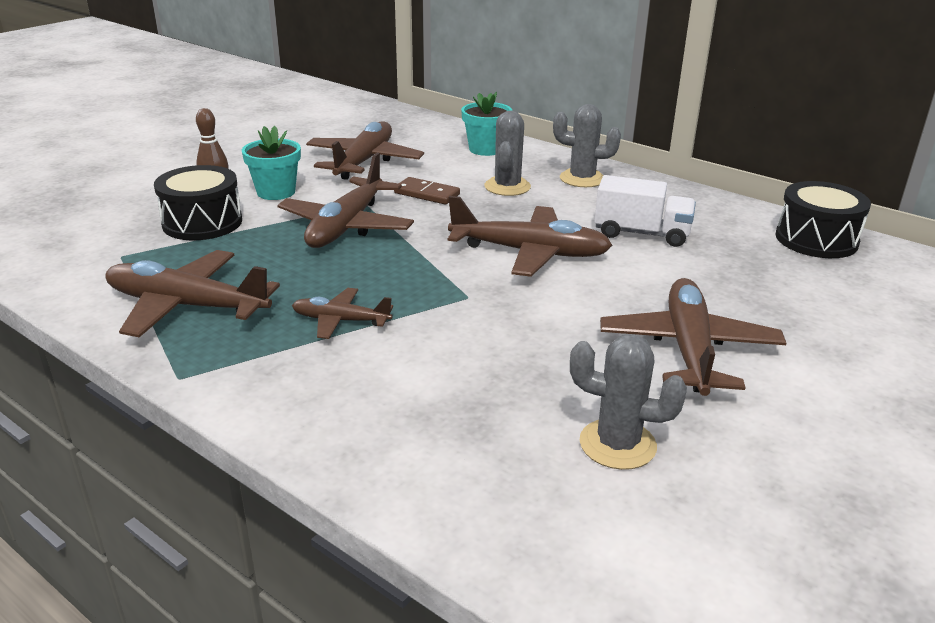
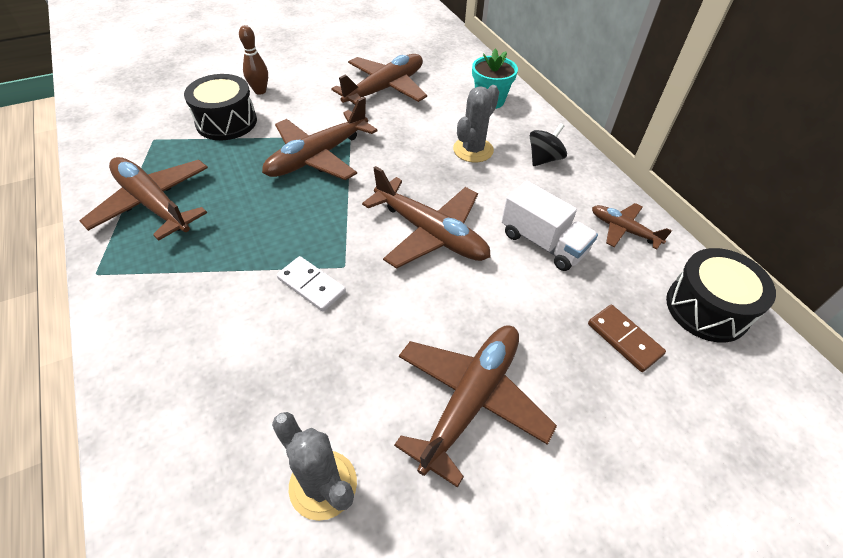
camera: 25 degrees right, 20 degrees up
turquoise flower pot [242,126,301,200] -> none
brown plane [292,288,393,339] -> brown plane moved to [592,203,672,249]
brown domino [394,177,460,205] -> brown domino moved to [588,305,666,372]
grey cactus [553,104,621,187] -> black spinning top [530,123,567,166]
none -> white domino [277,256,346,312]

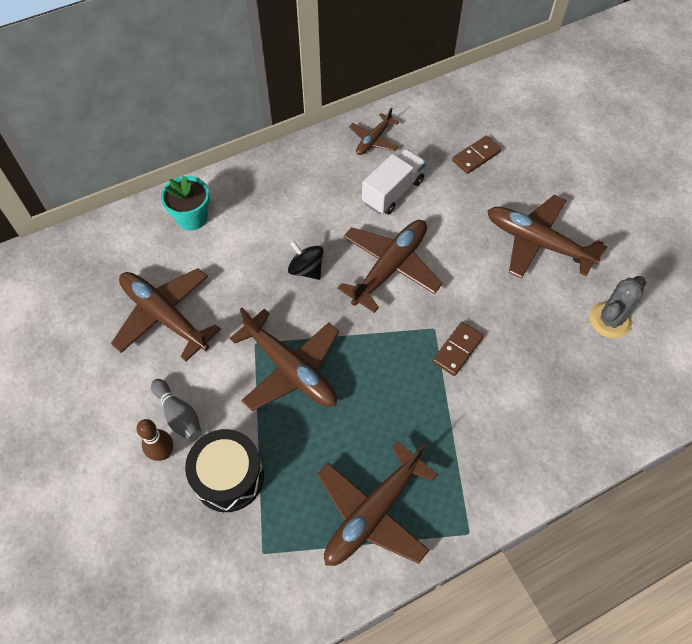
camera: 90 degrees left, 10 degrees up
white domino [277,256,346,312] -> brown domino [433,322,484,376]
grey cactus [453,85,499,162] -> none
black spinning top [530,123,567,166] -> black spinning top moved to [288,240,323,280]
black drum [666,248,776,343] -> none
none -> grey bowling pin [151,379,201,441]

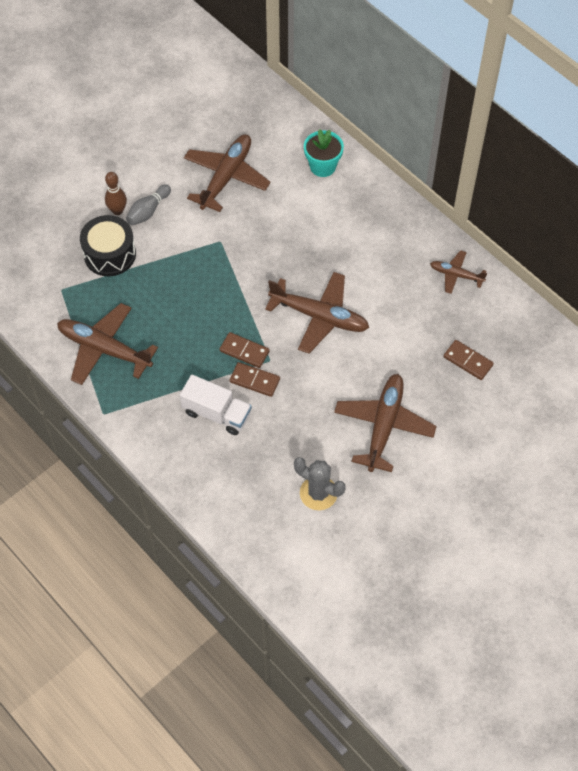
camera: 75 degrees right, 0 degrees up
brown plane [229,308,339,411] -> none
black spinning top [288,240,323,280] -> none
white truck [362,149,426,215] -> white truck moved to [180,375,252,435]
none -> brown domino [219,332,270,368]

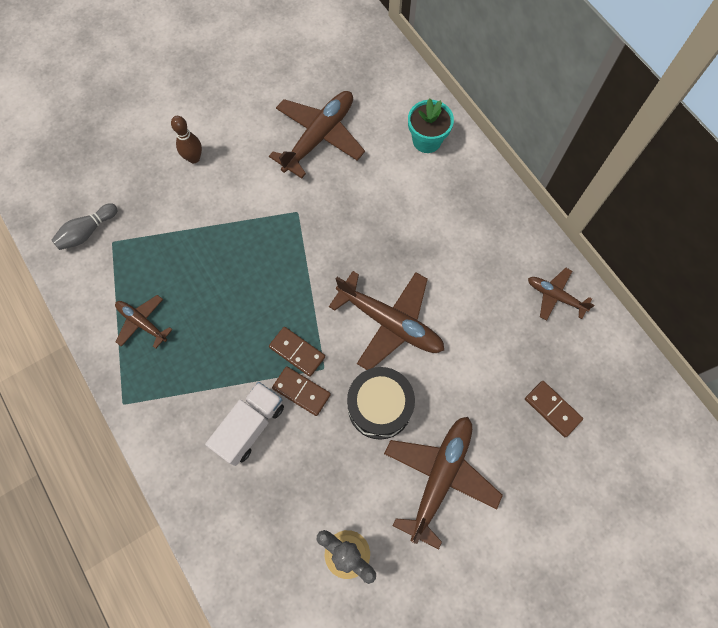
camera: 10 degrees right, 10 degrees up
brown plane [57,303,158,385] -> brown plane [115,295,173,349], size x0.55
black drum [80,215,136,276] -> black drum moved to [347,367,415,440]
grey bowling pin [126,184,171,225] -> grey bowling pin moved to [52,203,117,250]
white truck [180,375,252,435] -> white truck turned 90 degrees counterclockwise [205,382,284,466]

